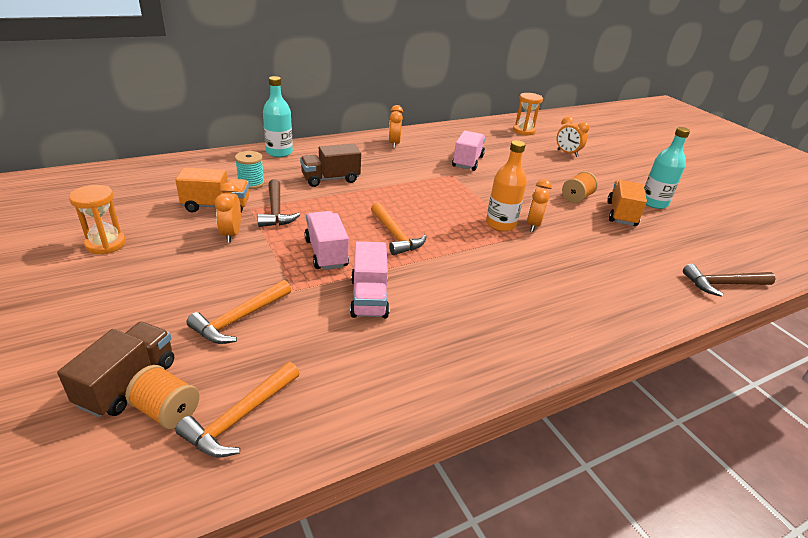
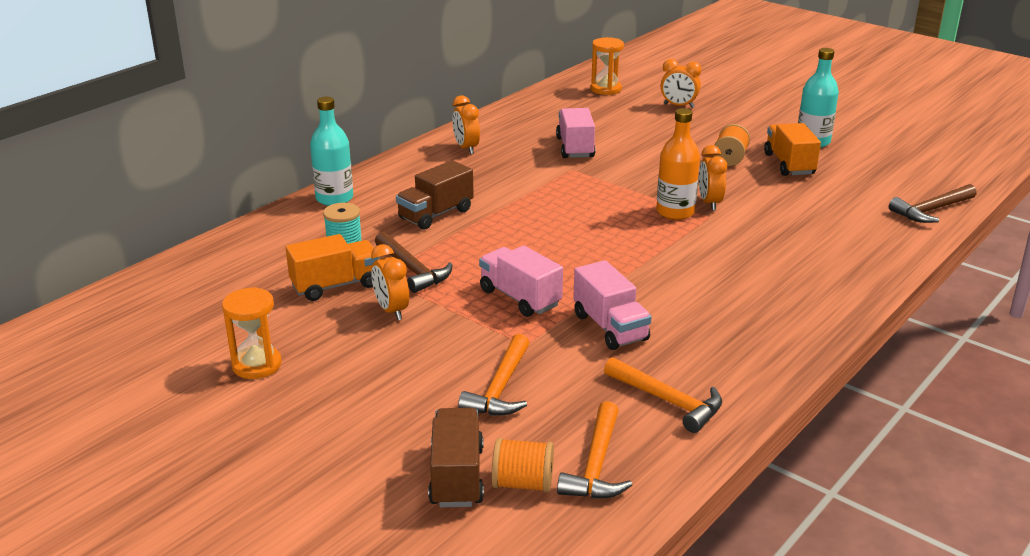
camera: 20 degrees left, 5 degrees down
orange hammer [371,202,427,255] -> orange hammer moved to [604,357,722,433]

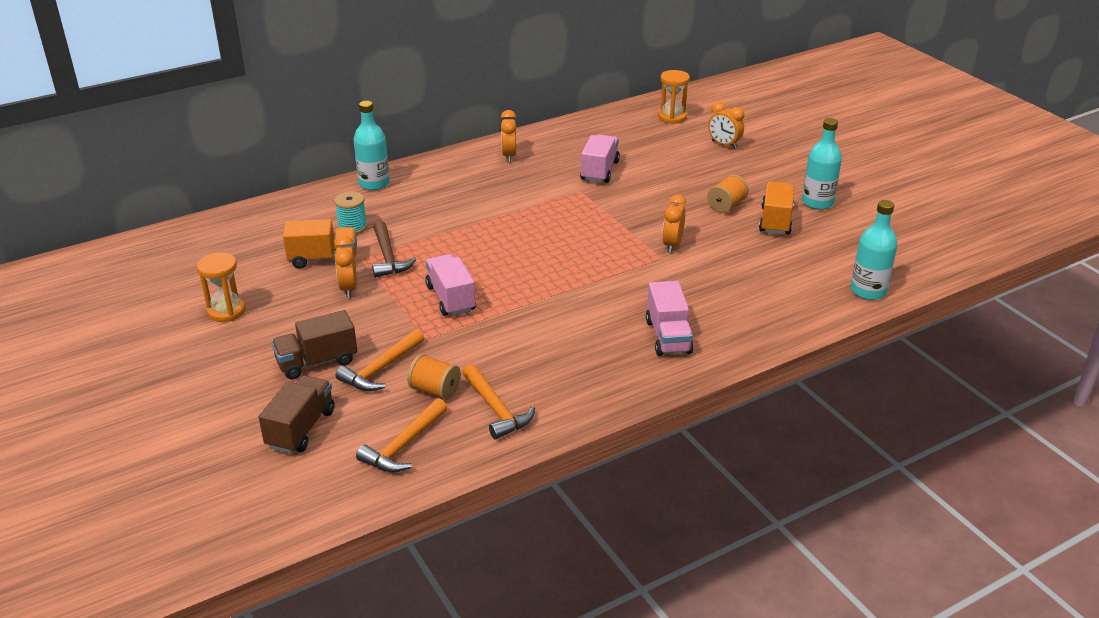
camera: 20 degrees right, 5 degrees up
brown truck [396,160,474,230] -> brown truck moved to [271,310,357,380]
orange spool [492,438,554,493] -> orange spool moved to [407,354,461,400]
pink truck [573,260,652,350] -> pink truck moved to [646,281,694,356]
orange bottle [656,108,700,220] -> none
brown hammer [889,184,977,223] -> turquoise bottle [851,200,897,300]

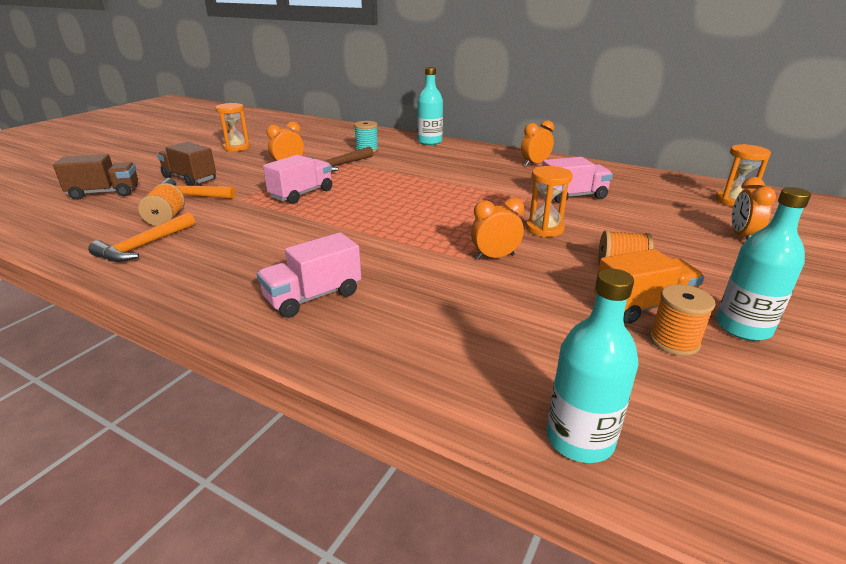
camera: 60 degrees right, 5 degrees down
orange truck [283,219,357,269] -> none
orange hammer [356,398,447,473] -> none
none -> orange hourglass [526,166,573,237]
none -> orange spool [650,284,715,356]

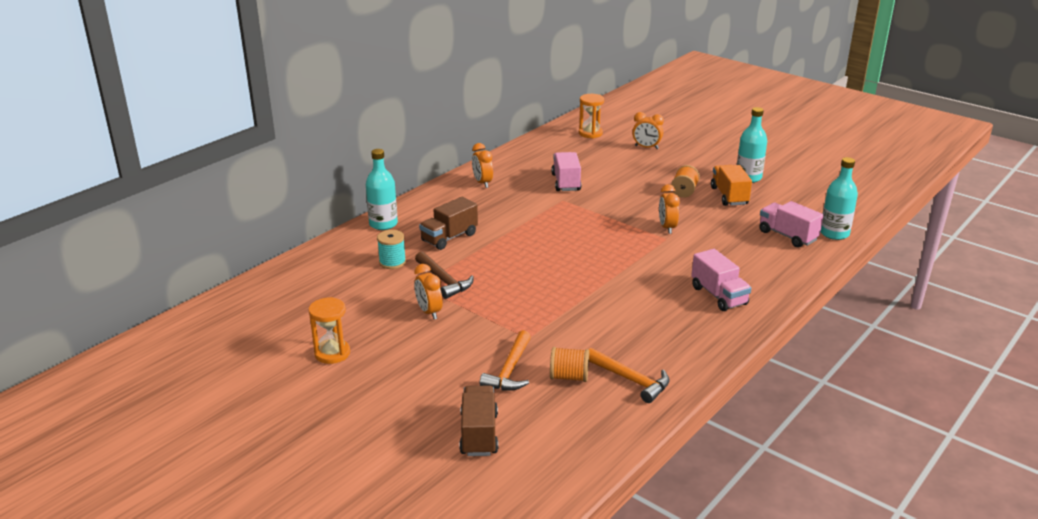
camera: 80 degrees left, 0 degrees up
brown truck [157,142,216,186] -> brown truck moved to [419,197,478,250]
pink truck [263,155,332,204] -> pink truck moved to [759,201,824,248]
orange hourglass [526,166,573,237] -> none
orange spool [650,284,715,356] -> none

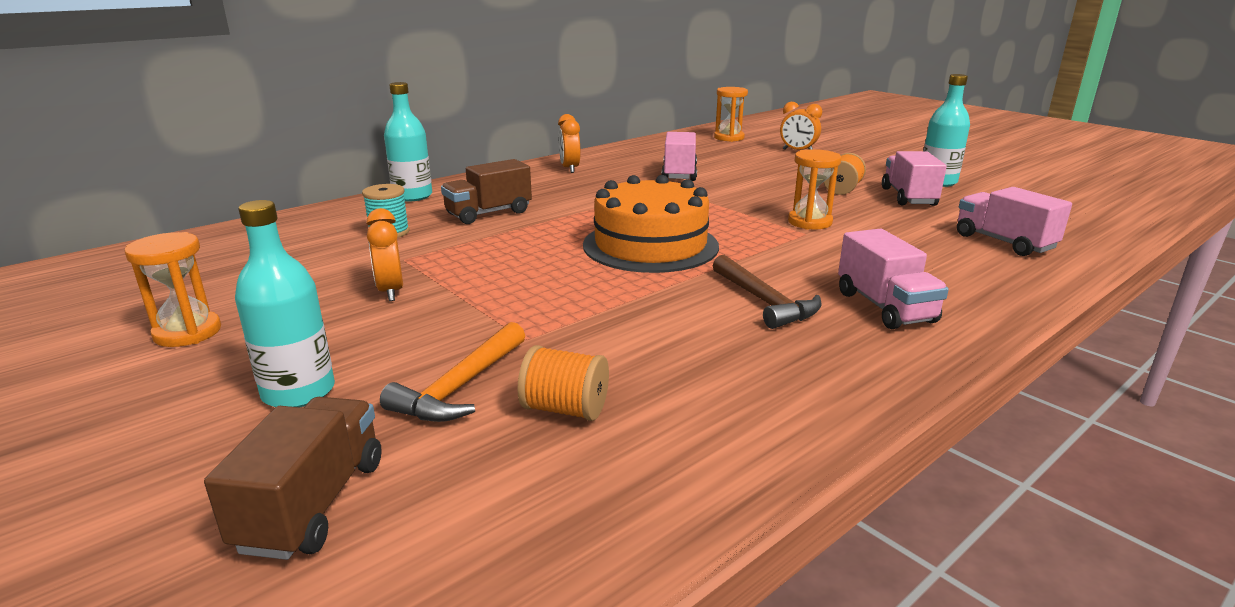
camera: 10 degrees right, 5 degrees down
brown hammer [415,251,474,299] -> brown hammer moved to [713,255,822,329]
orange hammer [588,348,670,403] -> none
orange clock [659,184,680,234] -> orange hourglass [788,149,841,230]
orange truck [711,165,752,206] -> pink truck [882,151,947,206]
turquoise bottle [821,157,858,240] -> turquoise bottle moved to [235,200,335,407]
none -> orange cake [583,175,719,273]

